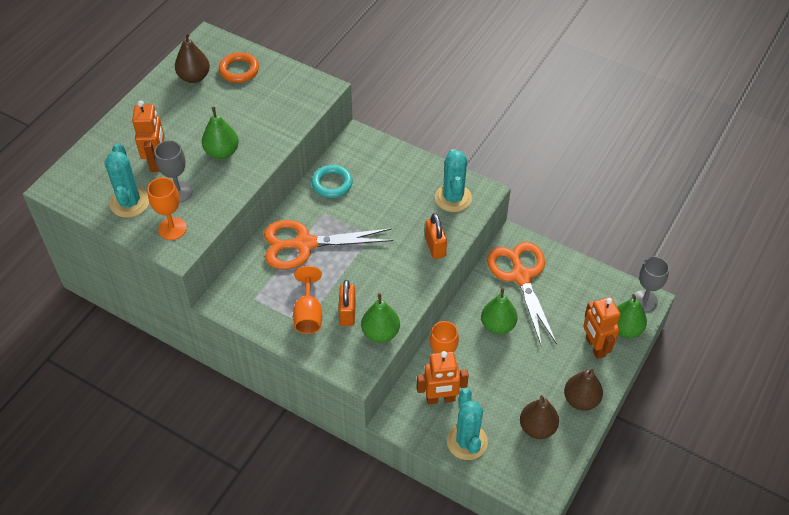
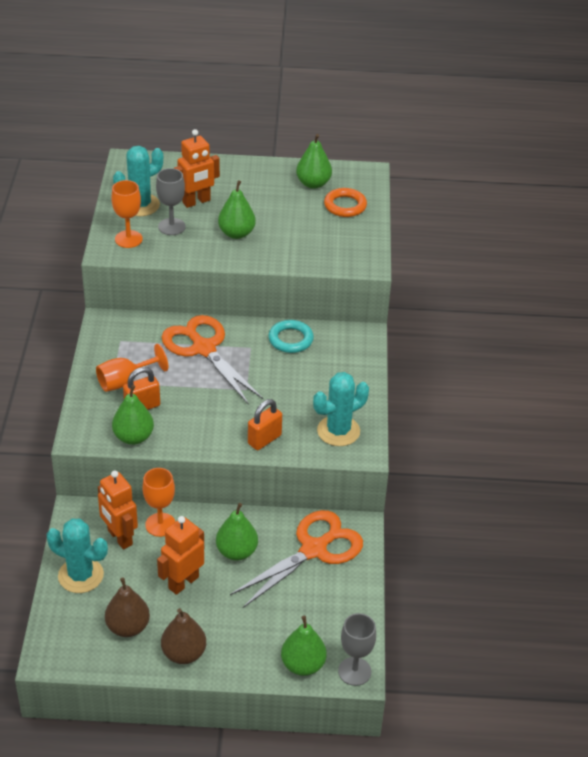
camera: 60 degrees right, 10 degrees down
brown pear [175,33,210,83] -> green pear [296,134,332,189]
turquoise cactus [447,388,488,460] -> turquoise cactus turned 60 degrees clockwise [46,518,108,593]
orange robot [583,297,620,359] -> orange robot moved to [157,516,204,595]

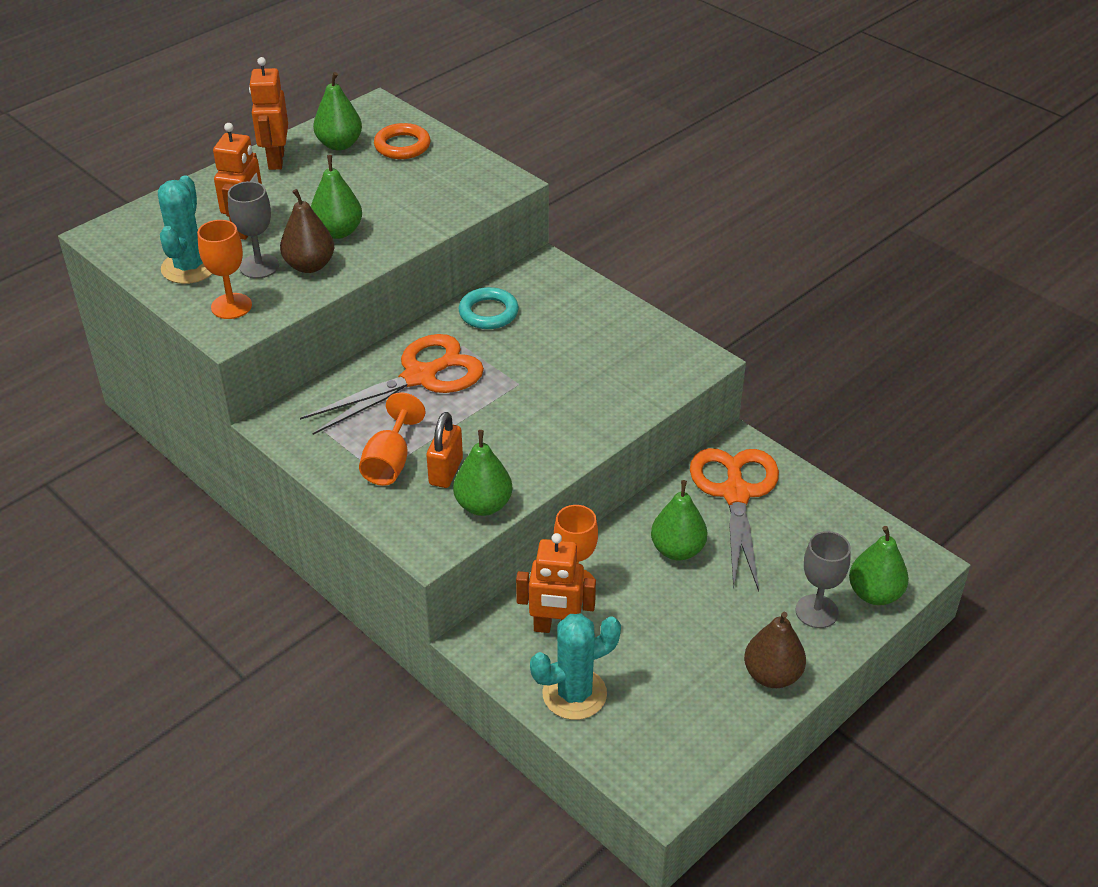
camera: 45 degrees left, 0 degrees up
brown pear [105,577,150,637] -> brown pear moved to [280,189,334,273]
orange robot [157,516,204,595] -> orange robot moved to [249,57,288,170]
orange scissors [162,315,264,405] -> orange scissors turned 135 degrees clockwise [300,334,484,435]
orange padlock [248,399,282,450] -> none
turquoise cactus [313,372,369,446] -> none
grey goblet [338,613,376,686] -> grey goblet moved to [795,531,851,628]

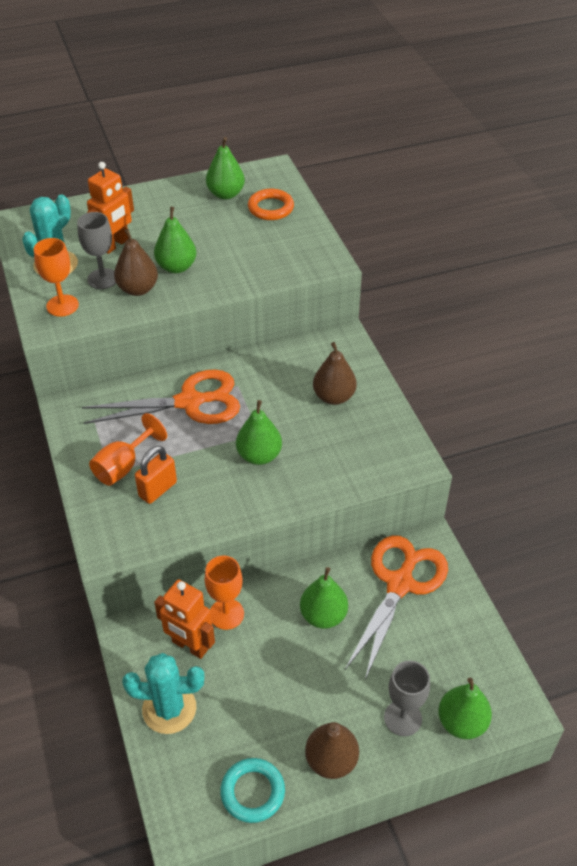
camera: 25 degrees right, 5 degrees up
orange robot [249,57,288,170] -> none
green pear [453,430,512,516] -> green pear moved to [236,400,282,465]
turquoise ring [458,287,519,329] -> turquoise ring moved to [220,758,285,823]
none -> brown pear [313,342,357,405]

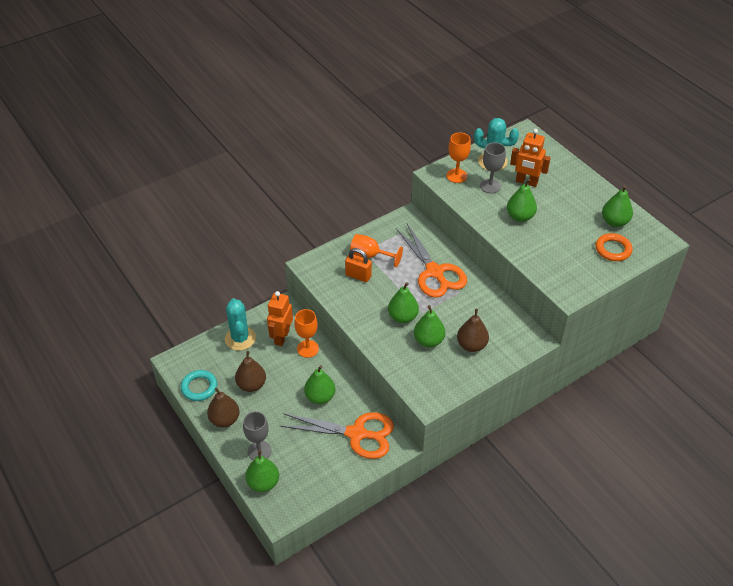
camera: 75 degrees right, 0 degrees up
brown pear [114,229,158,296] -> brown pear moved to [235,351,266,392]
none -> green pear [414,305,445,347]

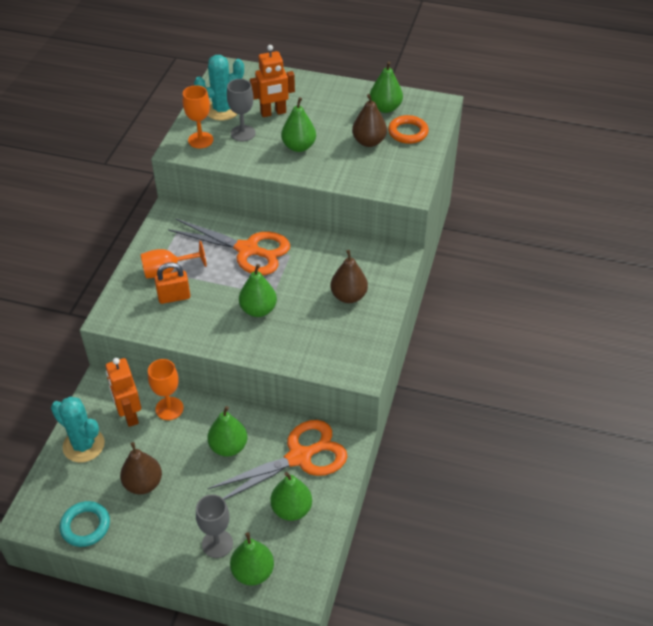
camera: 40 degrees left, 0 degrees up
brown pear [207,388,240,428] -> brown pear moved to [352,94,387,147]
green pear [414,305,445,347] -> green pear moved to [270,472,312,521]

